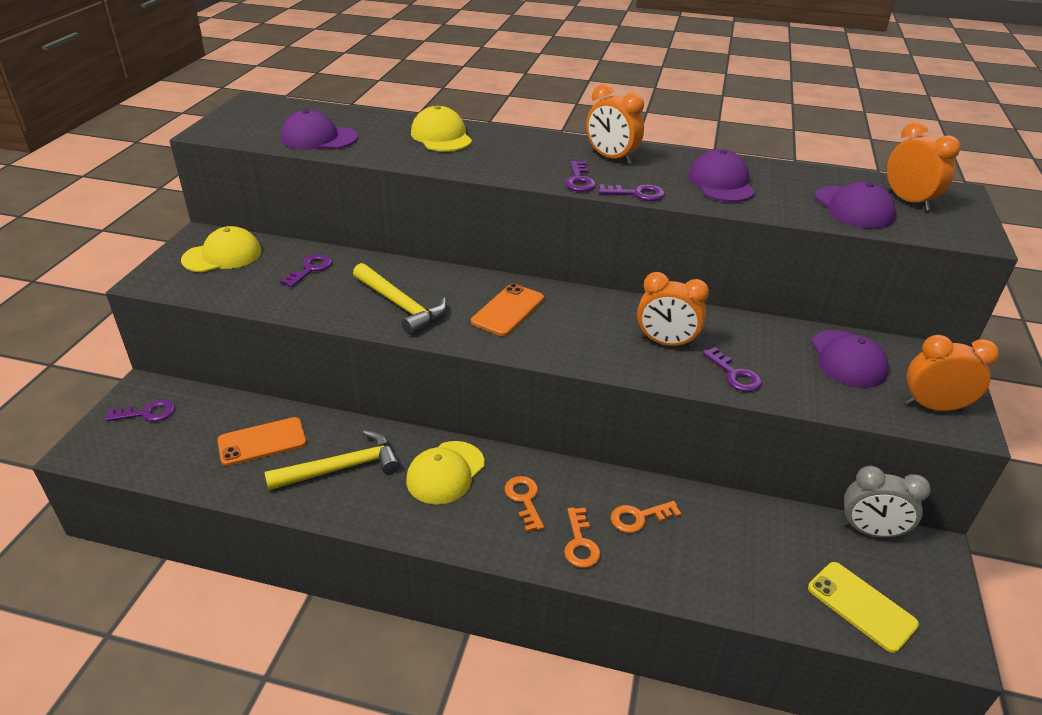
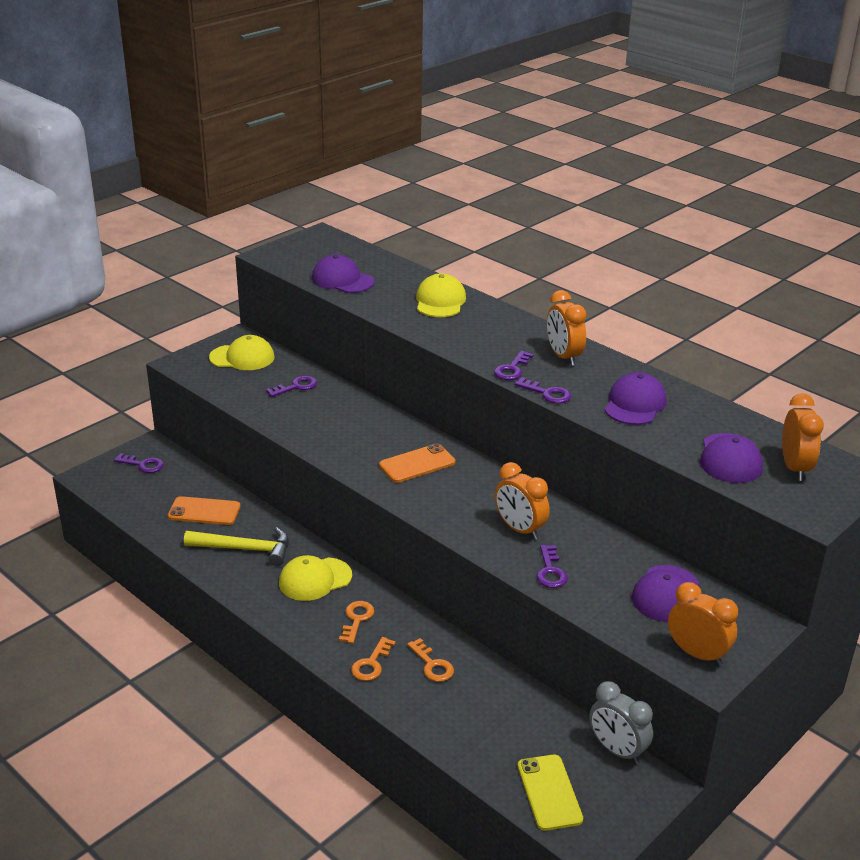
camera: 30 degrees right, 5 degrees down
yellow hammer [353,263,447,335] -> none
orange key [611,501,681,533] -> orange key turned 135 degrees counterclockwise [407,638,454,682]

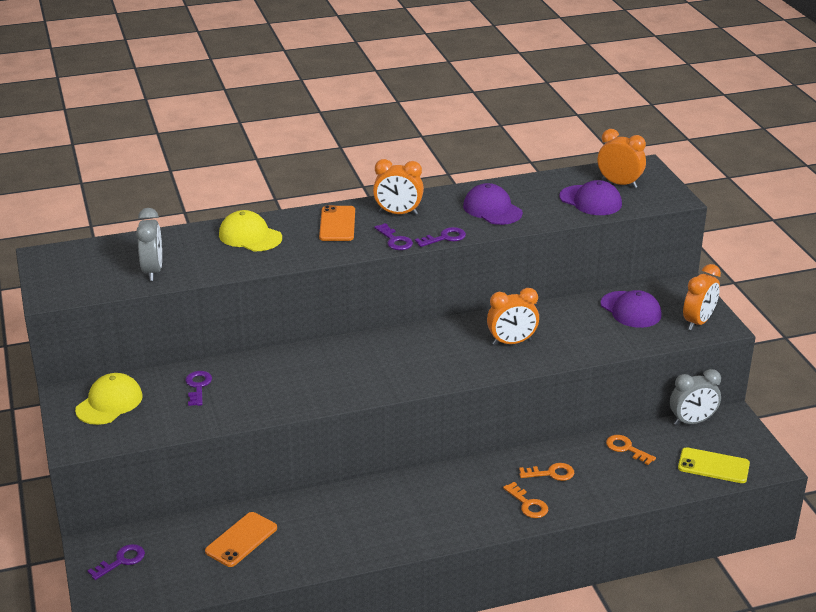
camera: 60 degrees left, 0 degrees up
yellow hammer [184,527,289,566] -> none
yellow cap [279,555,352,601] -> none
purple cap [312,254,374,293] -> grey clock [136,208,162,281]
orange key [339,601,374,644] -> orange key moved to [606,435,656,465]
orange phone [379,443,455,483] -> orange phone moved to [319,205,355,241]
purple key [536,545,568,588] -> none
orange clock [668,582,738,666] -> orange clock turned 150 degrees clockwise [683,264,721,330]

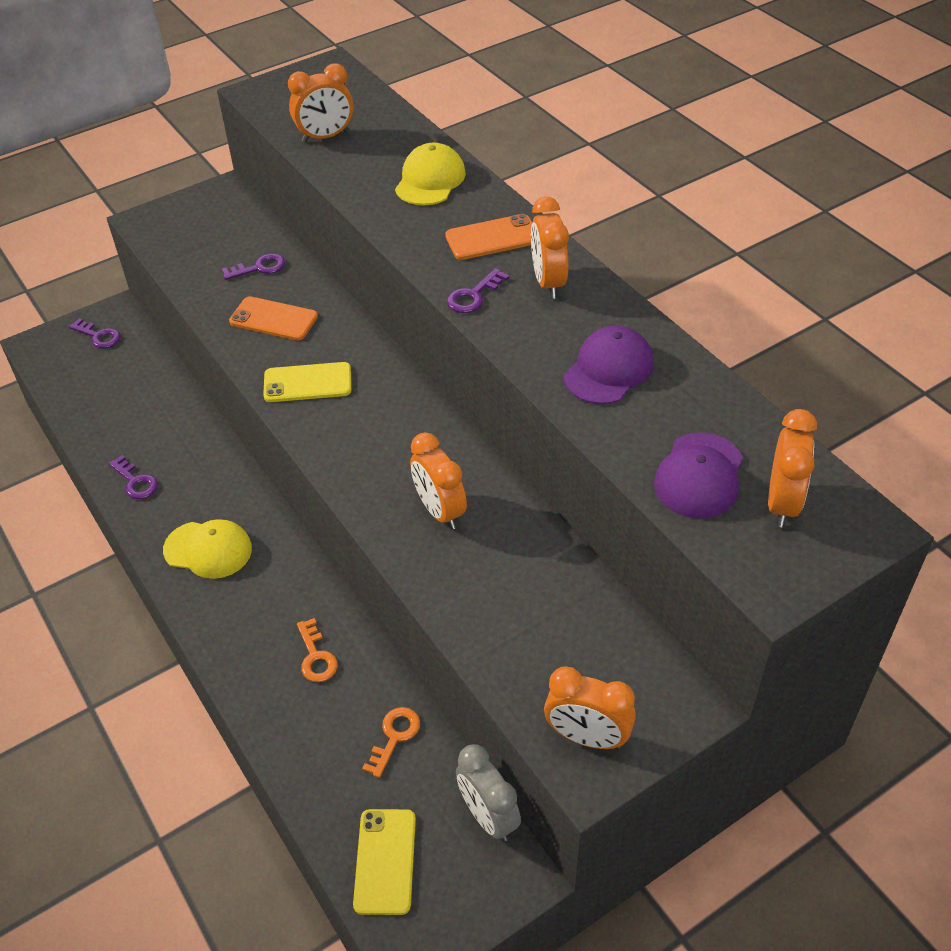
camera: 75 degrees right, 15 degrees up
yellow cap [75,373,143,425] -> yellow cap moved to [163,519,252,579]
grey clock [136,208,162,281] -> orange clock [288,63,353,143]
orange phone [205,512,277,567] -> orange phone moved to [229,296,318,341]
purple key [415,227,466,247] -> purple key moved to [109,455,158,499]
orange key [503,482,548,518] -> none
purple cap [601,290,662,328] -> none
none -> yellow phone [263,362,351,402]

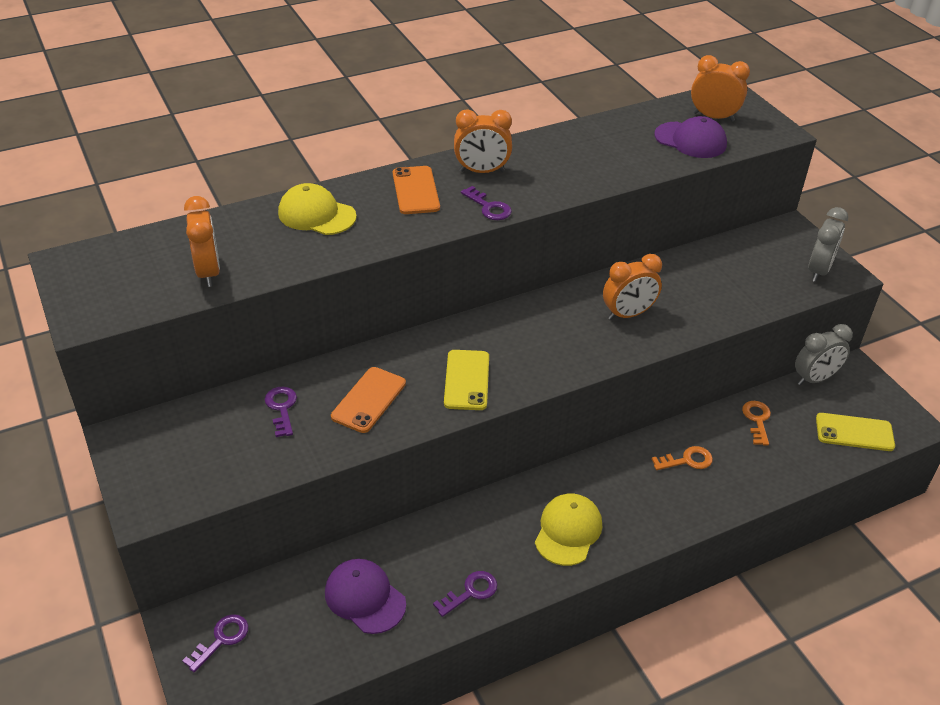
camera: 85 degrees left, 5 degrees down
orange key [362,707,420,778] -> orange key turned 60 degrees clockwise [742,401,771,446]
orange clock [544,666,636,749] -> grey clock [808,207,848,282]
purple cap [564,326,654,404] -> purple cap moved to [325,559,406,634]

